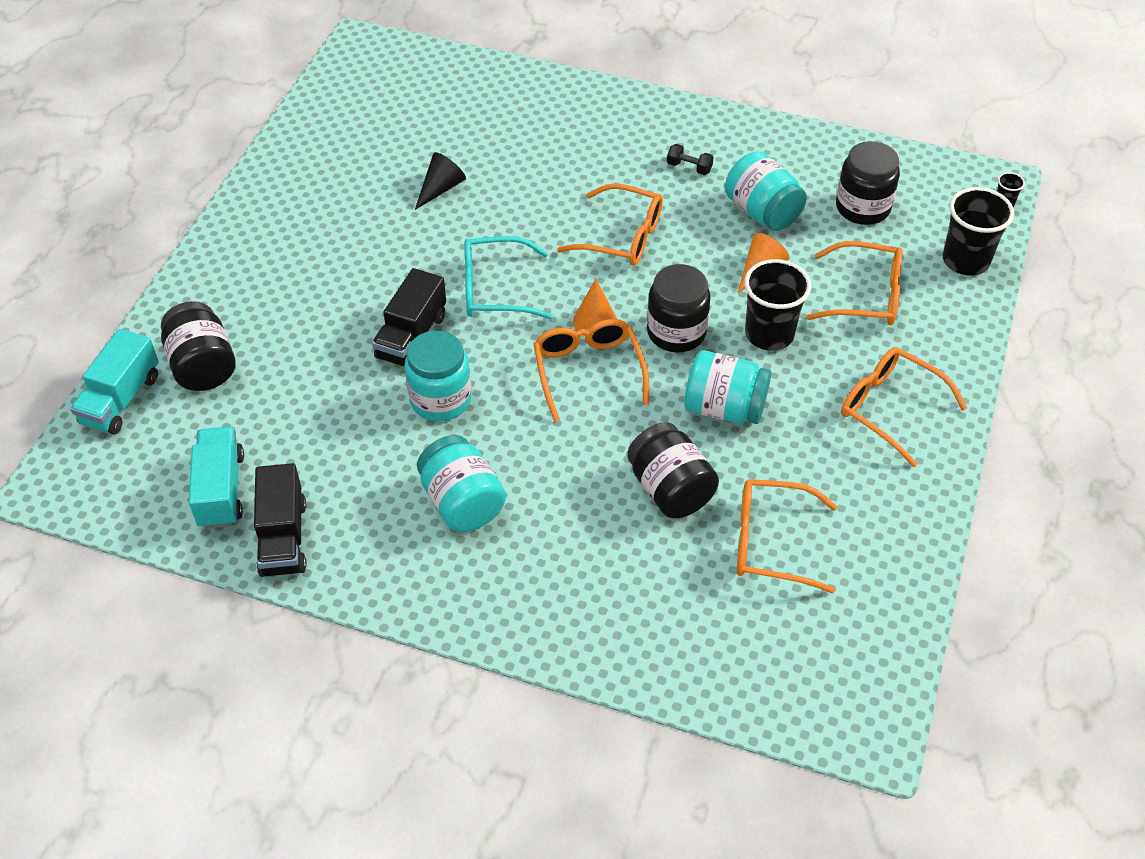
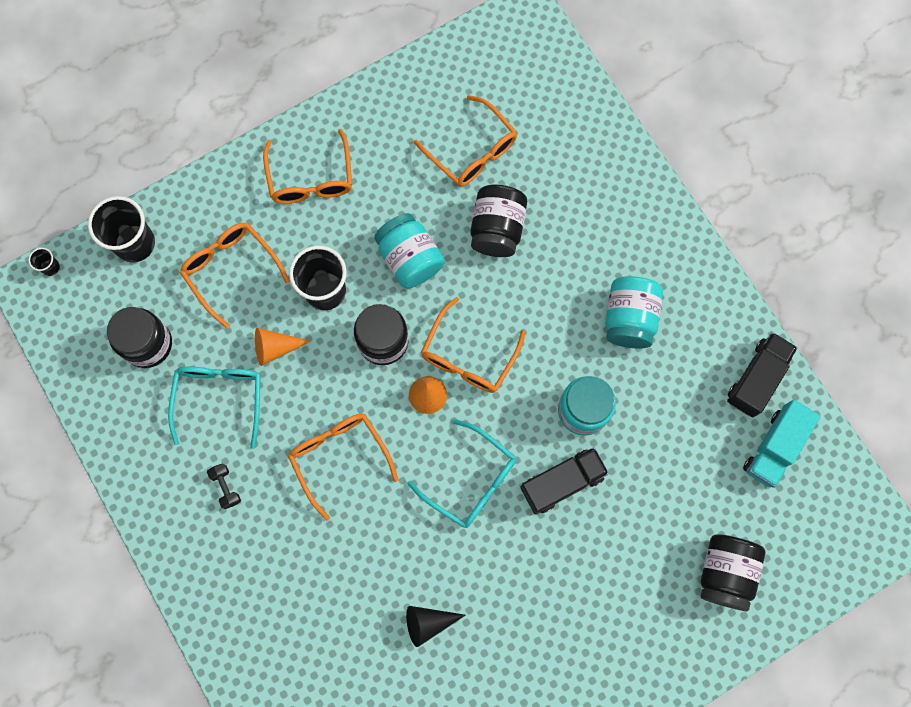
camera: 140 degrees left, 25 degrees up
turquoise truck [70,329,159,434] -> none
turquoise jar [725,151,807,231] -> turquoise glasses [168,367,260,449]

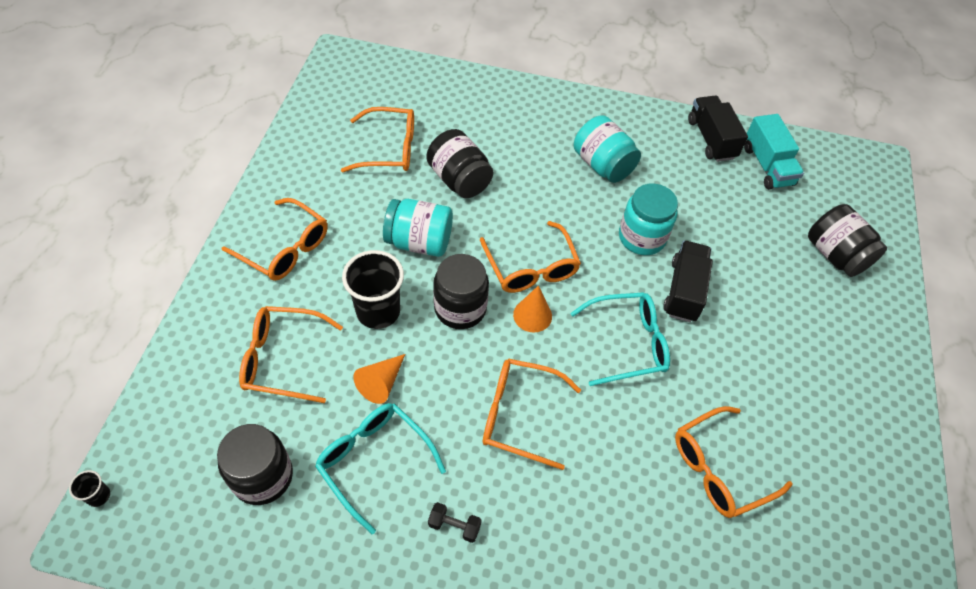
camera: 50 degrees left, 20 degrees down
black cup [88,196,155,263] -> none
black cone [406,606,465,647] -> orange glasses [675,406,793,518]

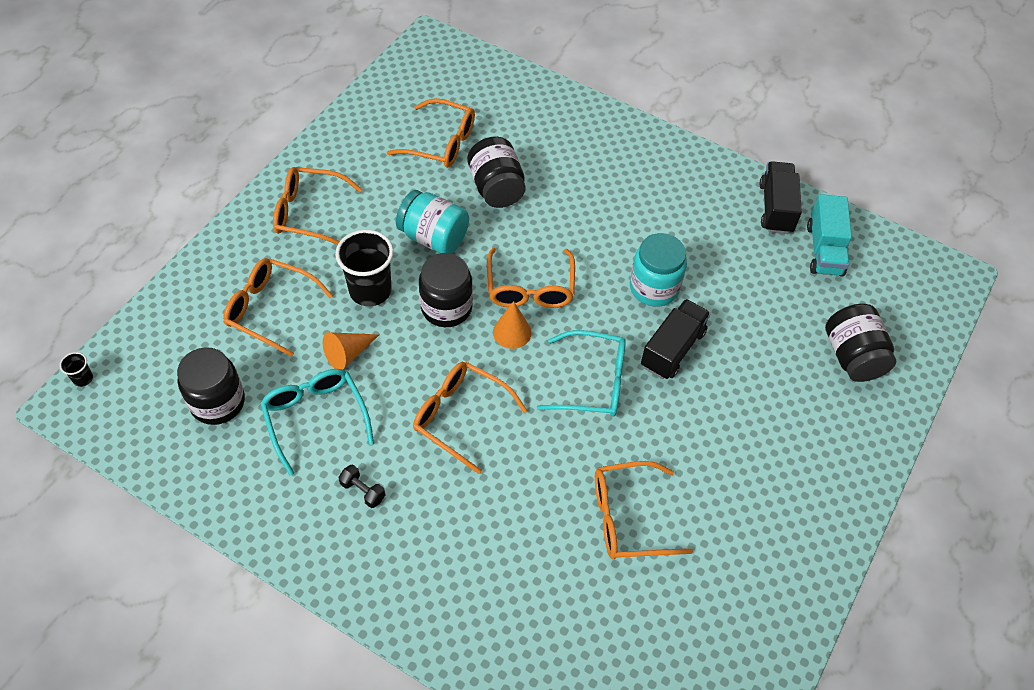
camera: 20 degrees right, 0 degrees up
orange glasses [222,198,328,281] -> orange glasses turned 135 degrees clockwise [273,167,363,245]
turquoise jar [574,115,641,183] -> none

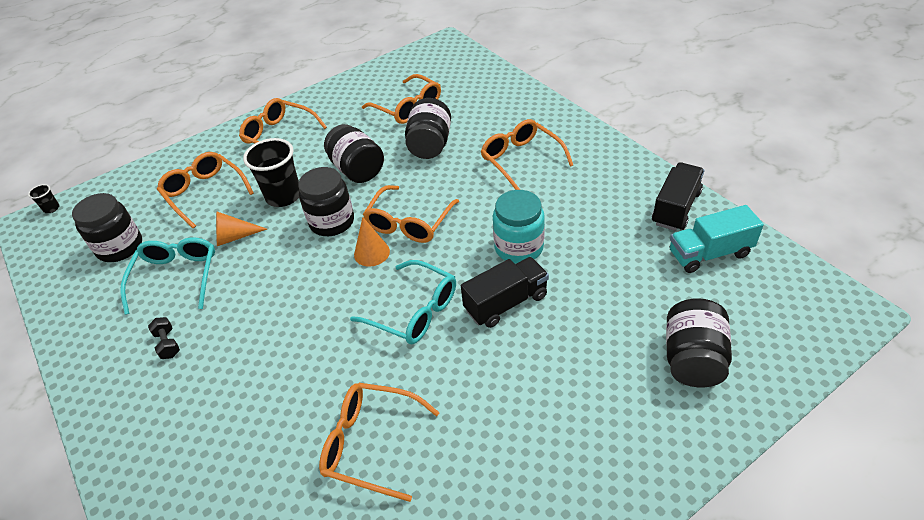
camera: 30 degrees right, 10 degrees down
turquoise jar [396,190,469,254] -> black jar [324,124,384,183]
orange glasses [413,362,527,474] -> orange glasses moved to [481,119,573,190]
turquoise truck [807,194,852,276] -> turquoise truck turned 45 degrees clockwise [670,205,764,273]

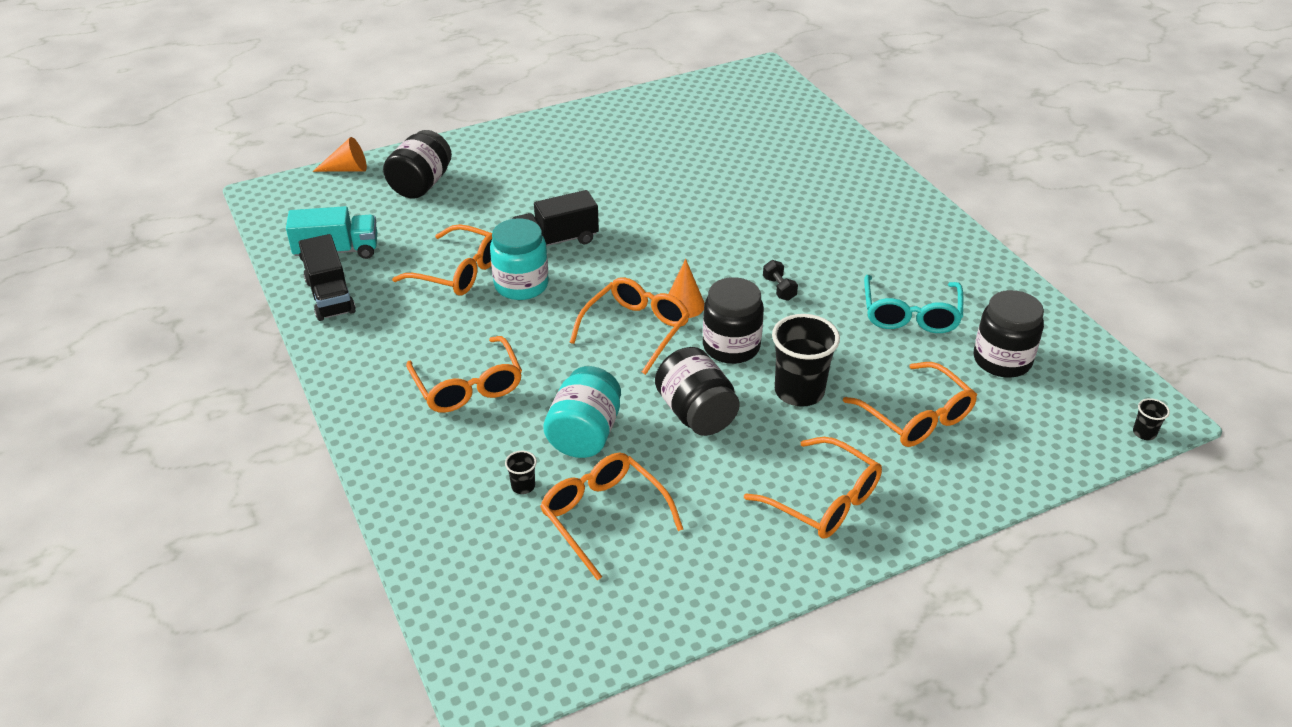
camera: 175 degrees left, 5 degrees down
black dumbbell [148,317,180,359] -> black dumbbell moved to [763,260,798,301]
orange cone [216,211,267,246] -> orange cone moved to [313,137,367,172]
orange glasses [319,383,440,502] -> orange glasses moved to [392,224,492,296]
turquoise glasses [350,260,456,344] -> none
black jar [405,98,451,159] -> turquoise jar [543,366,621,458]
black truck [652,162,704,231] -> black truck turned 60 degrees counterclockwise [299,234,356,321]
none -> black cup [505,451,537,494]

